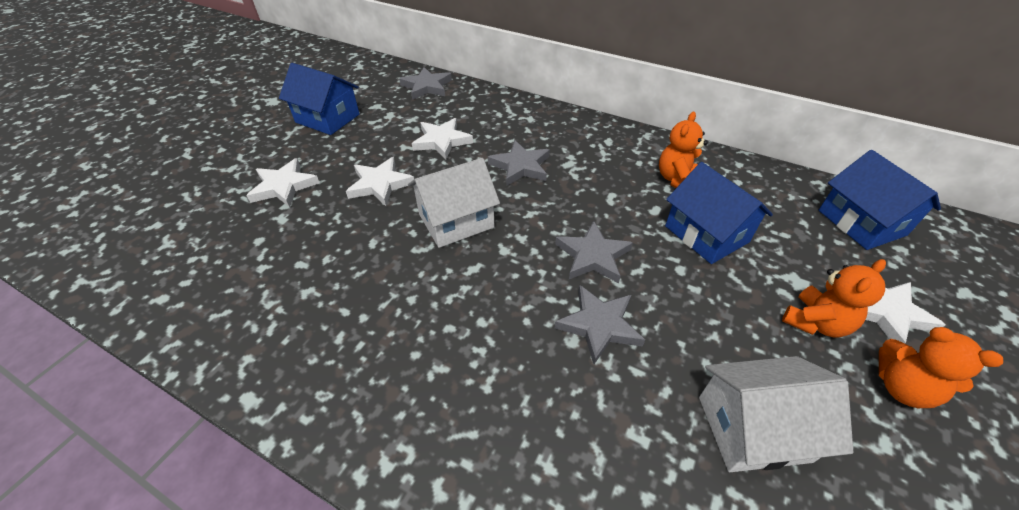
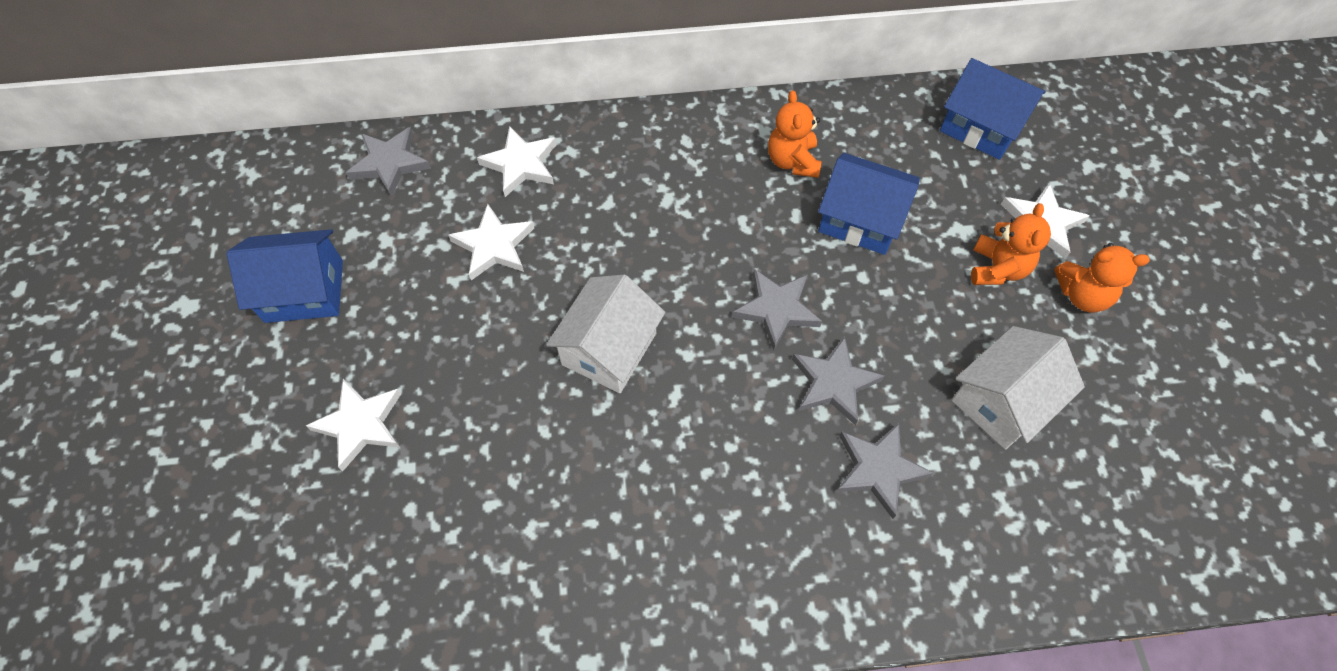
camera: 35 degrees left, 15 degrees up
white star [346,157,414,206] -> white star moved to [477,126,556,197]
grey star [488,140,550,186] -> grey star moved to [836,423,933,519]

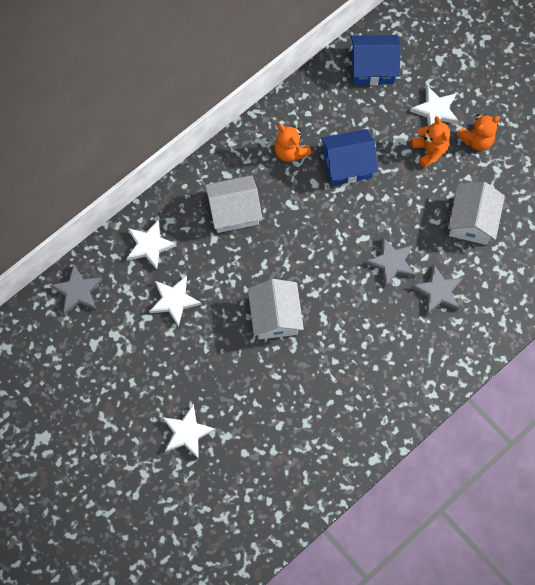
camera: 35 degrees left, 10 degrees up
blue house [227,229,343,323] -> none
grey star [732,269,822,350] -> none
none -> white house [205,175,262,233]

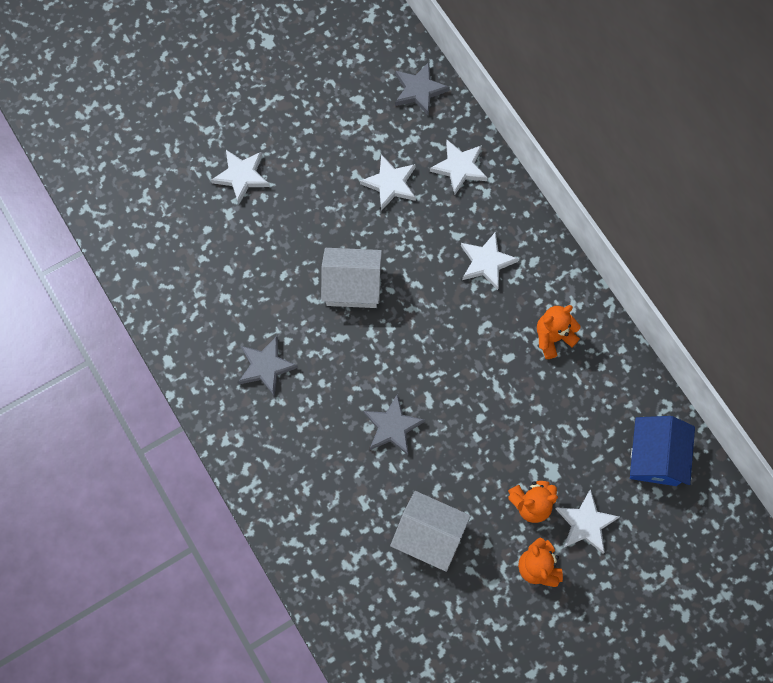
camera: 100 degrees right, 0 degrees up
white house [205,175,262,233] -> white star [461,232,519,290]
blue house [321,129,378,186] -> none
grey star [411,265,463,315] -> grey star moved to [238,336,298,396]

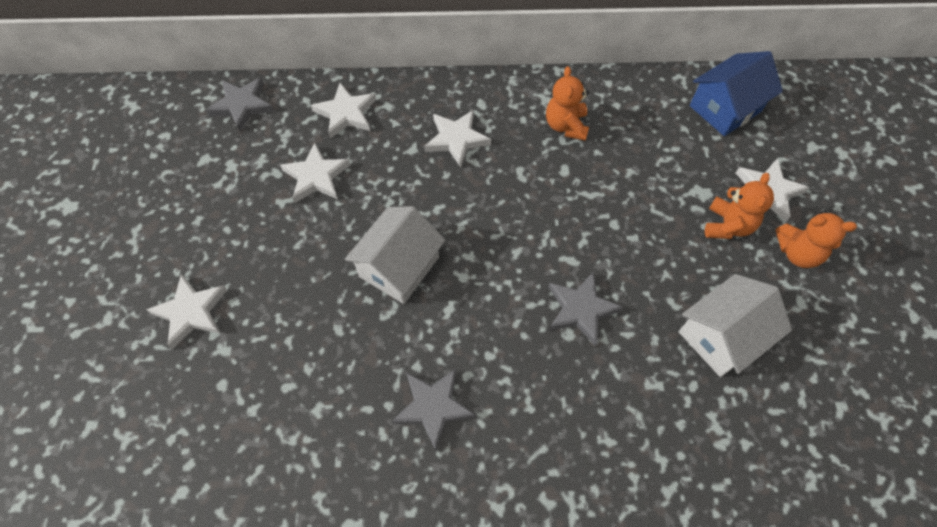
camera: 60 degrees left, 10 degrees down
blue house [630,416,695,486] -> blue house turned 75 degrees counterclockwise [690,51,783,136]

